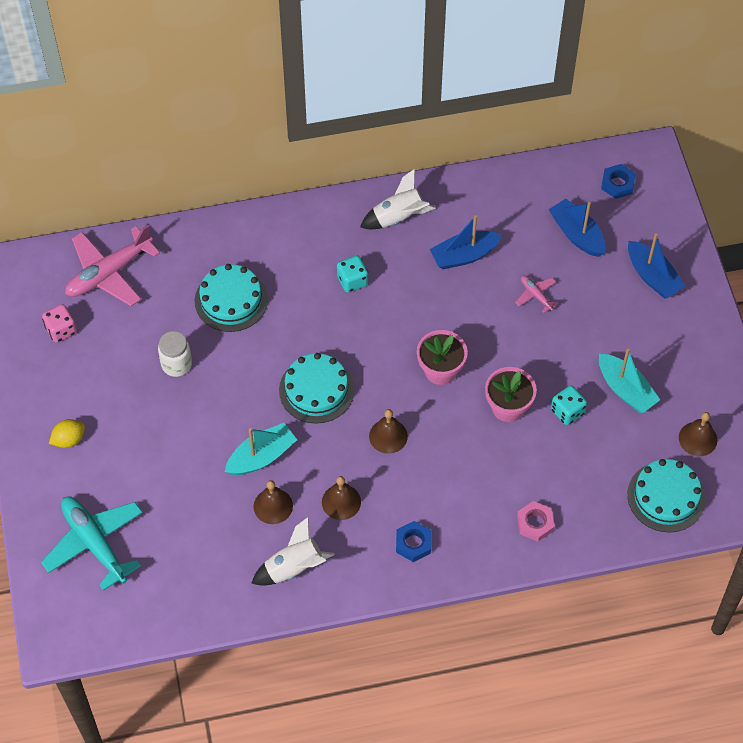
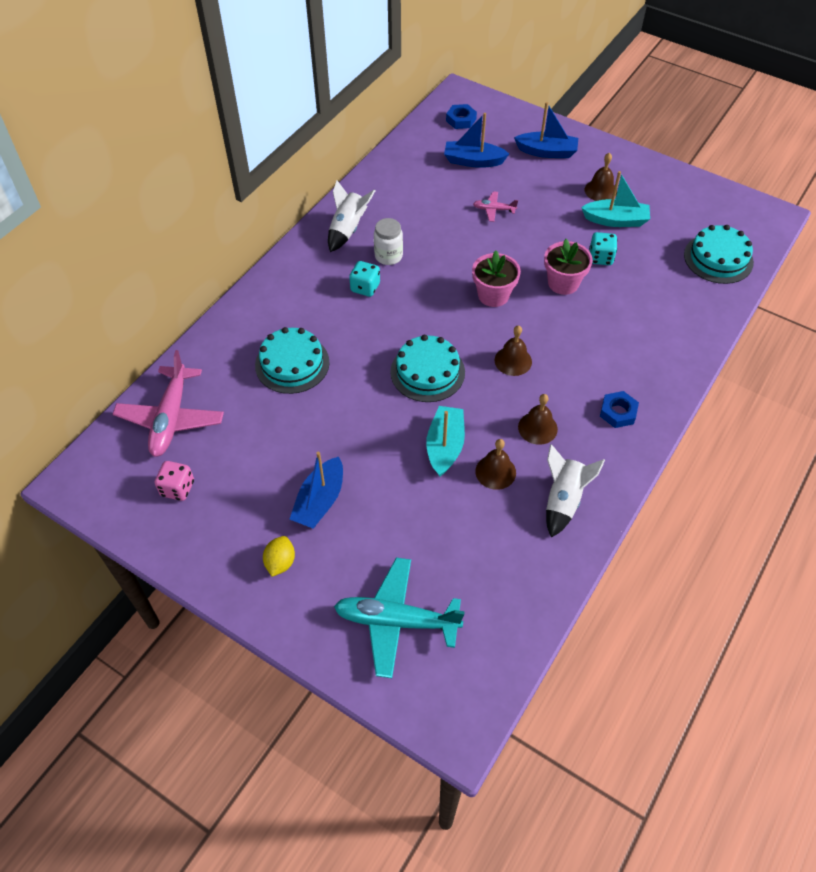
camera: 45 degrees left, 5 degrees down
white jar [158,331,192,377] -> white jar moved to [374,218,403,265]
blue boat [430,215,502,269] -> blue boat moved to [290,452,343,528]
pink nut [517,501,555,542] -> none
brown bell [679,412,717,456] -> brown bell moved to [585,153,617,201]

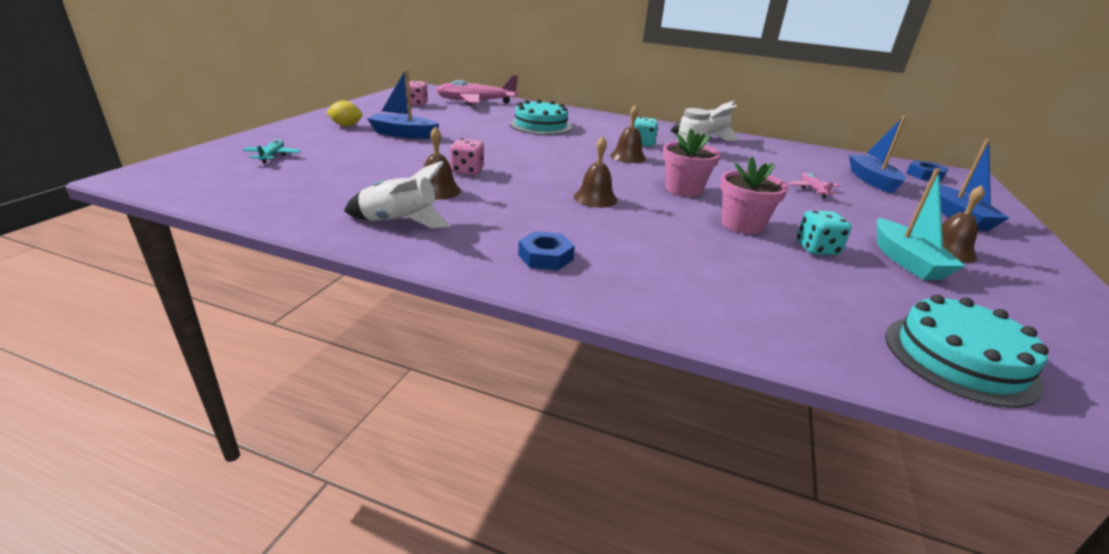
camera: 75 degrees right, 25 degrees down
turquoise plane [334,558,465,678] -> turquoise plane [243,139,301,164], size x0.47
turquoise cake [390,335,465,402] -> none
turquoise boat [426,406,465,477] -> pink dice [450,138,484,175]
brown bell [518,394,558,445] -> brown bell moved to [610,104,646,163]

